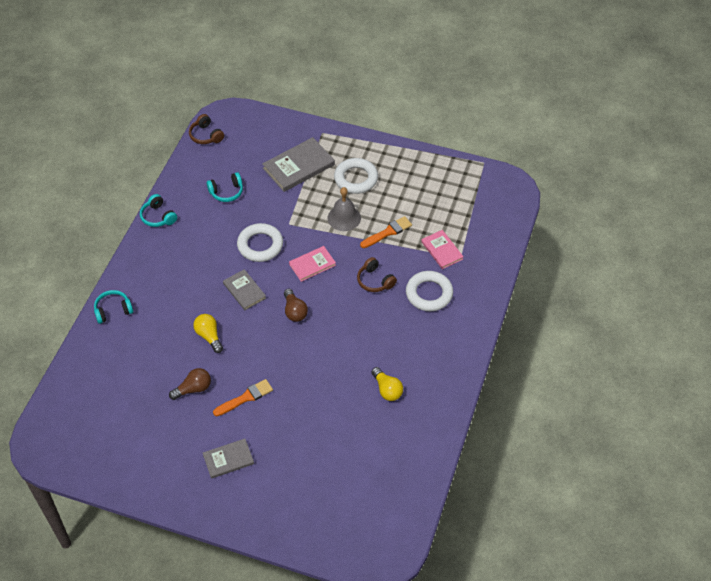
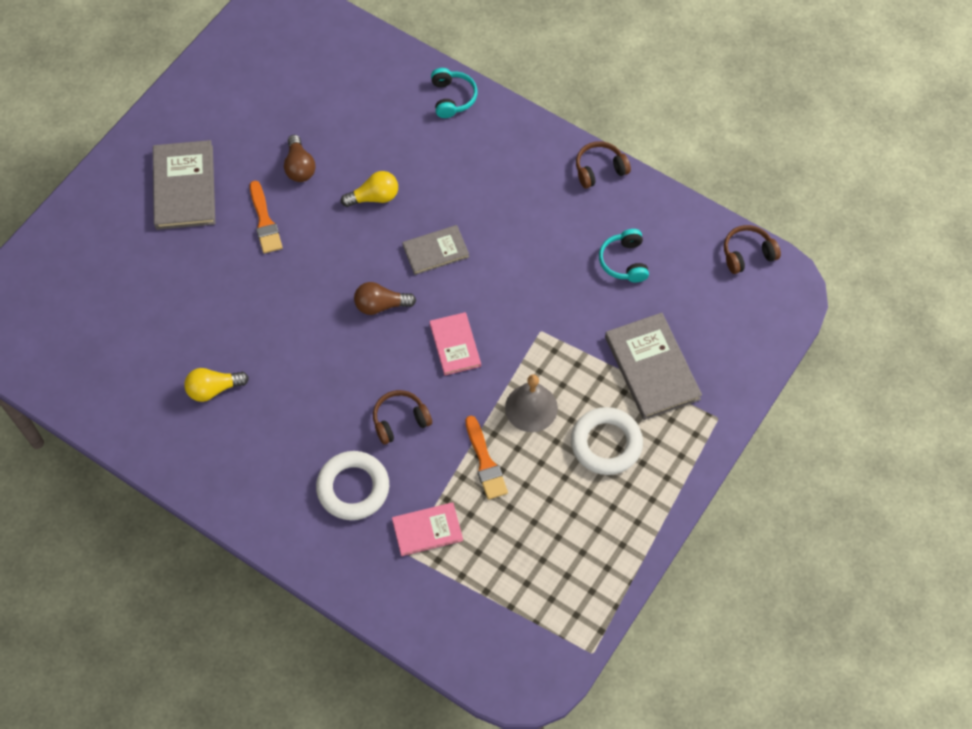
camera: 105 degrees right, 10 degrees up
turquoise headphones [140,194,177,227] -> brown headphones [576,141,631,188]
grey book [203,439,254,479] -> grey book [153,140,215,230], size x1.64
white ring [237,223,283,262] -> none

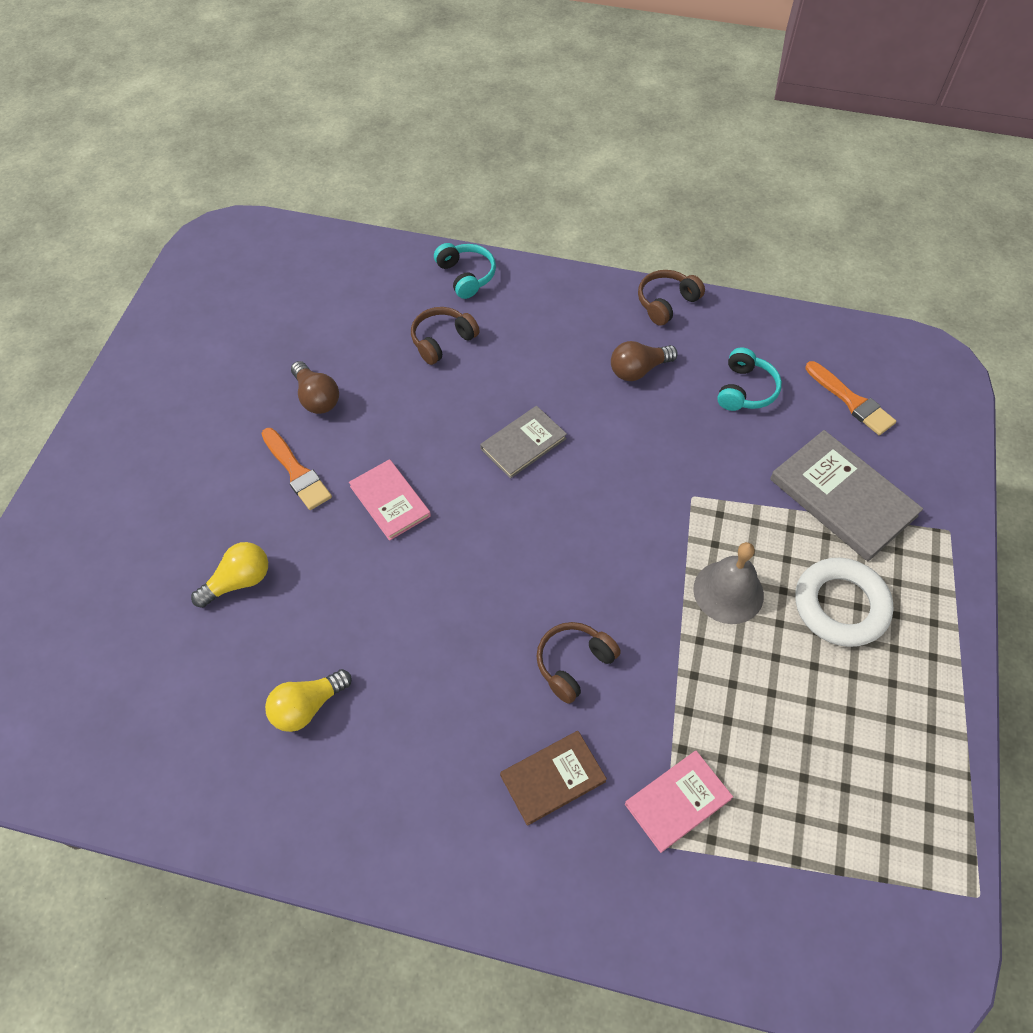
camera: 20 degrees left, 5 degrees down
grey book [153,140,215,230] -> none
white ring [316,451,389,520] -> brown book [500,731,607,826]
yellow light bulb [341,171,398,207] -> yellow light bulb moved to [191,542,268,608]
brown light bulb [354,282,416,315] -> brown light bulb moved to [611,341,678,381]
pink book [430,312,481,375] -> pink book moved to [349,459,431,541]
orange brush [465,416,508,500] -> orange brush moved to [805,361,896,435]
turquoise headphones [599,229,649,282] -> turquoise headphones turned 135 degrees counterclockwise [717,348,782,411]
brown headphones [724,225,781,274] -> brown headphones moved to [411,307,480,365]

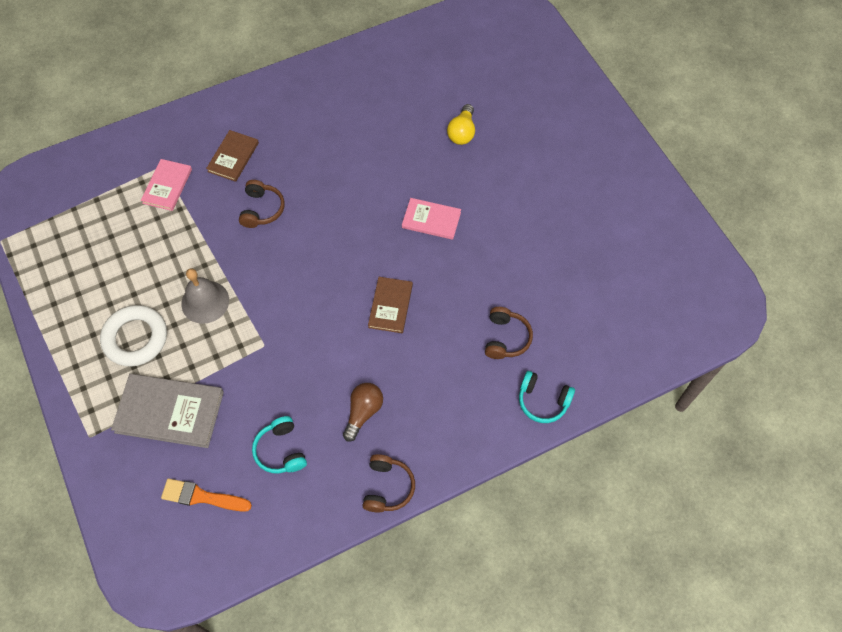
camera: 140 degrees right, 5 degrees up
orange brush [261,428,332,510] -> none
yellow light bulb [265,669,352,732] -> none
brown light bulb [291,361,339,414] -> none
grey book [480,406,567,479] -> brown book [368,277,413,333]

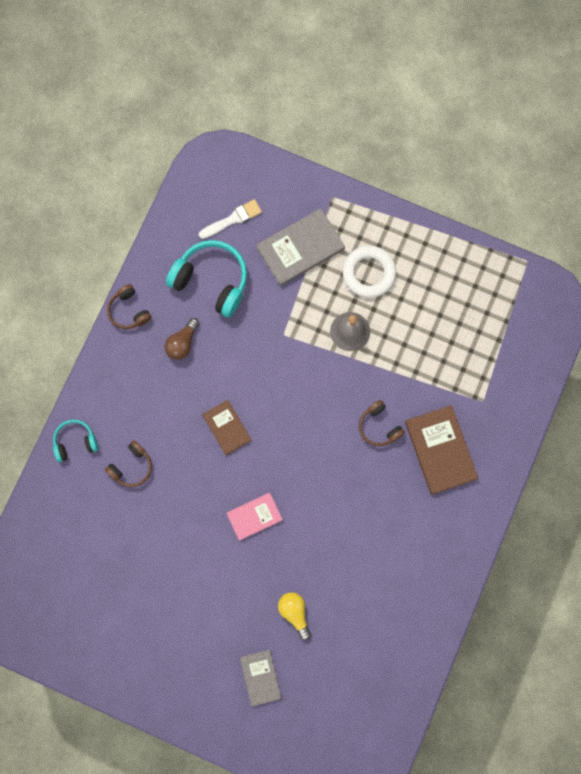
camera: 140 degrees right, 15 degrees up
pink book [141,159,192,211] -> none
orange brush [161,478,252,512] -> white brush [199,199,262,239]
brown book [206,130,259,182] -> brown book [405,405,478,495], size x1.64
turquoise headphones [252,416,307,473] -> turquoise headphones [166,240,247,317], size x1.78
brown light bulb [343,383,383,442] -> brown light bulb turned 45 degrees clockwise [164,318,200,360]
brown headphones [485,307,533,359] -> brown headphones turned 105 degrees counterclockwise [105,441,152,487]
none -> grey book [240,649,282,707]

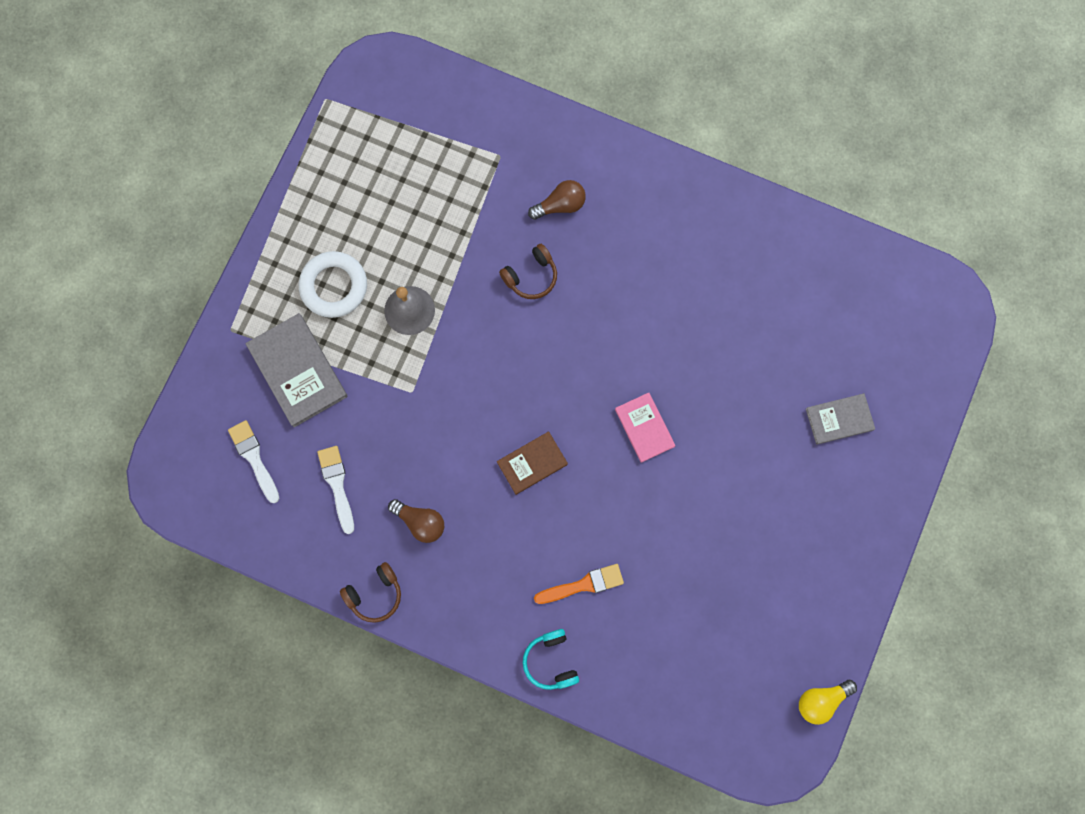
camera: 90 degrees left, 0 degrees up
brown headphones [105,441,152,487] -> orange brush [534,564,624,604]
turquoise headphones [166,240,247,317] -> white brush [317,446,354,534]
yellow light bulb [278,592,311,641] -> yellow light bulb moved to [799,680,857,725]
brown book [405,405,478,495] -> brown light bulb [528,180,586,220]

